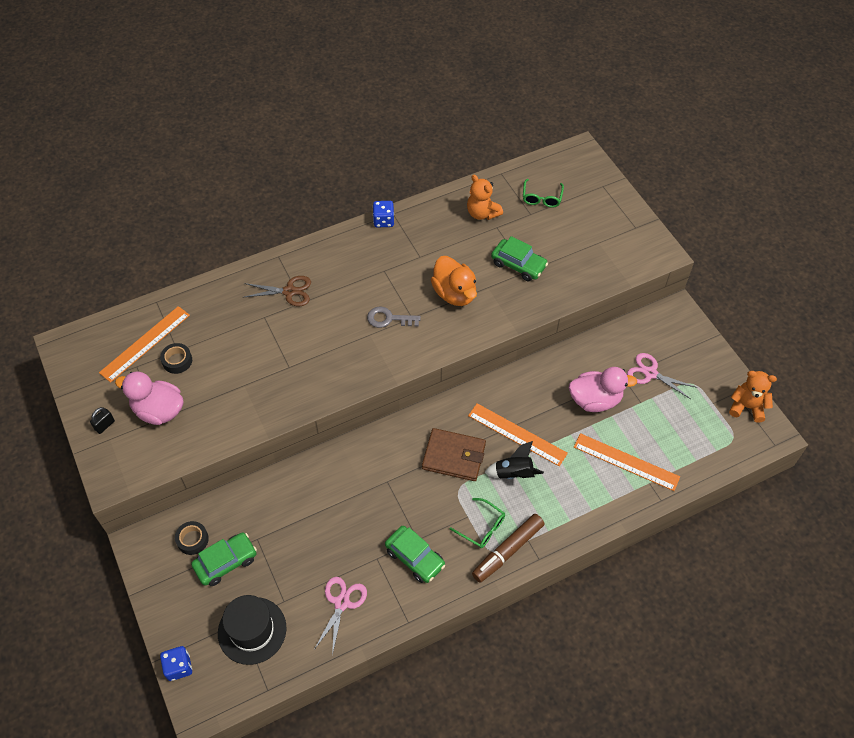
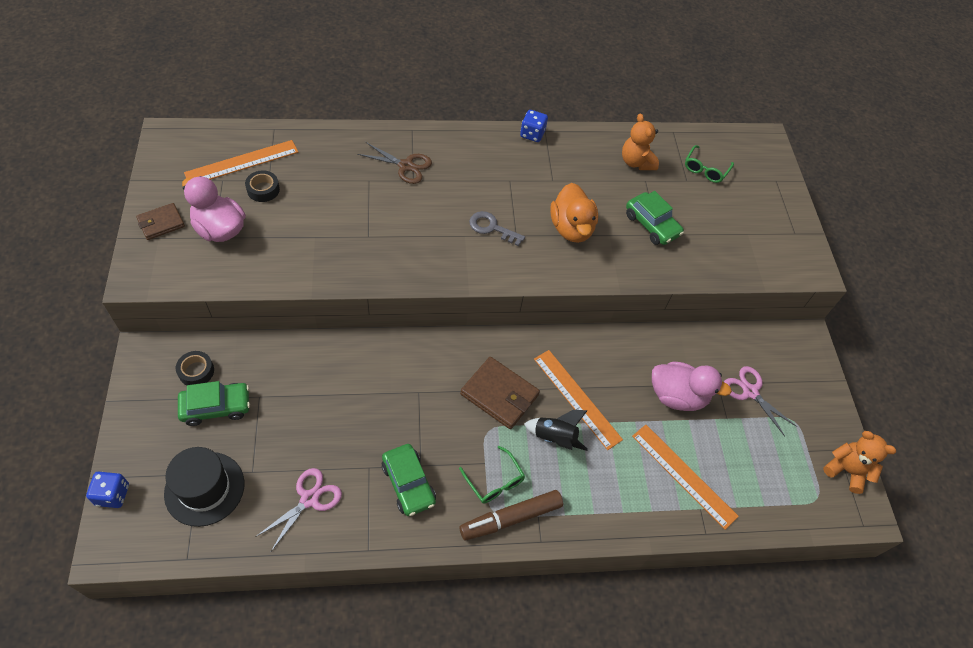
camera: 15 degrees right, 0 degrees up
black padlock [90,407,115,434] -> brown wallet [136,203,185,240]

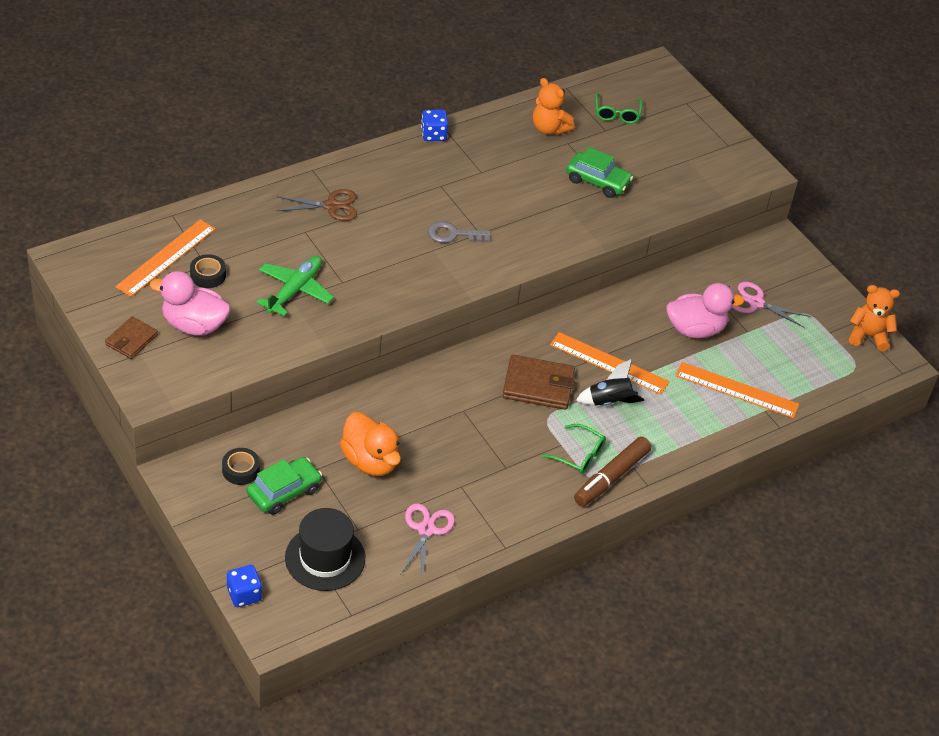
camera: 25 degrees left, 10 degrees down
green car [382,444,436,516] -> none
orange duck [550,183,598,243] -> orange duck moved to [340,412,401,476]
none -> green plane [256,256,334,317]

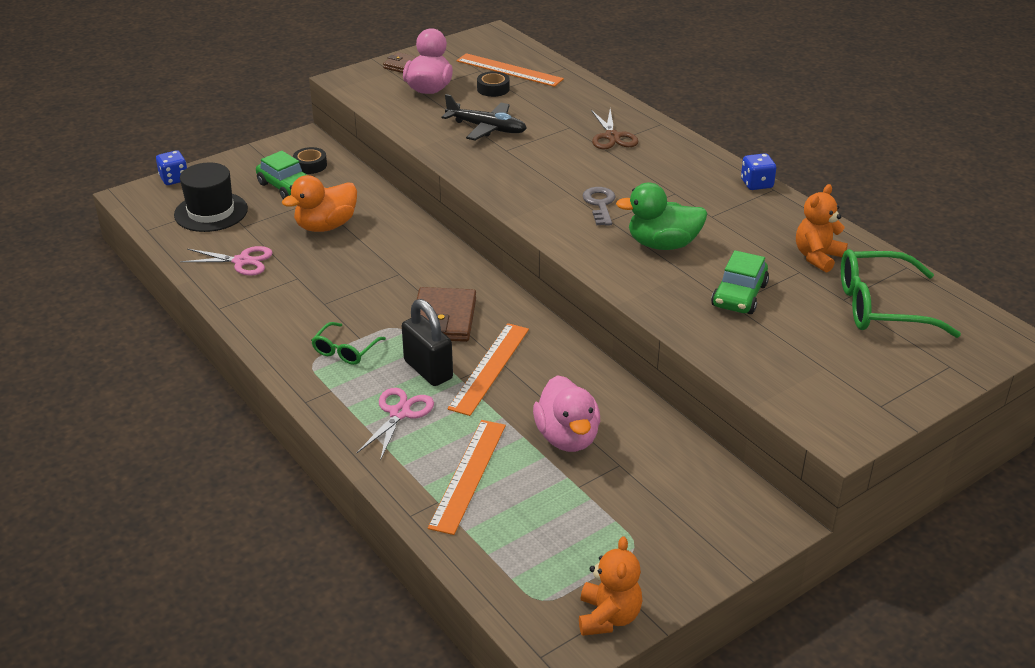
camera: 90 degrees right, 10 degrees down
green plane [256,256,334,317] -> black plane [442,94,527,140]
brown marker [574,437,651,506] -> none
black rocket [576,359,644,406] -> black padlock [402,299,453,386]
green glasses [595,93,642,124] -> green glasses [841,249,961,338], size x1.84
pink scissors [732,282,811,328] -> pink scissors moved to [357,388,434,461]
none -> green duck [616,182,707,250]

